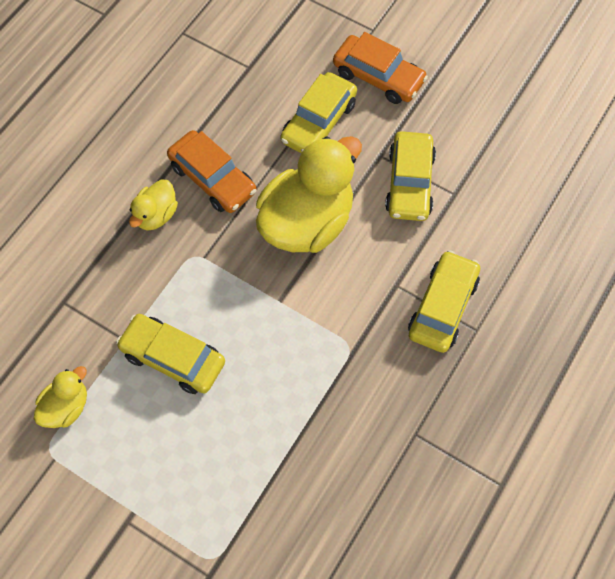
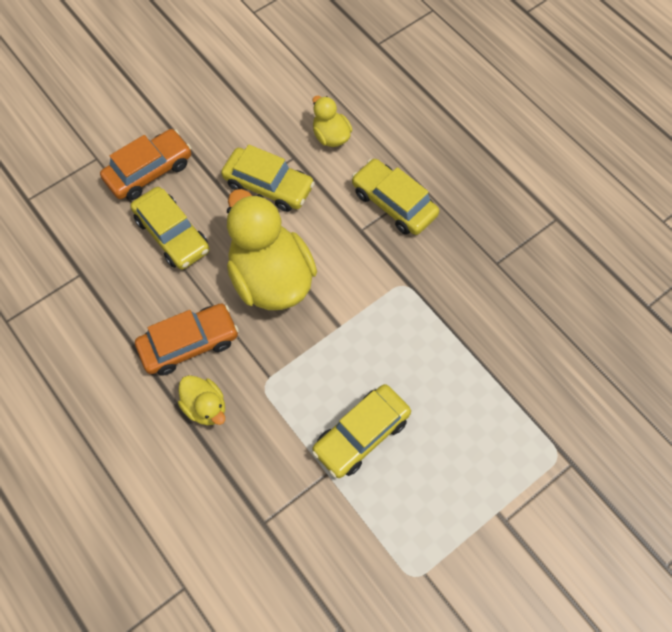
camera: 70 degrees left, 0 degrees up
yellow duck [34,366,87,428] -> yellow duck moved to [312,96,352,147]

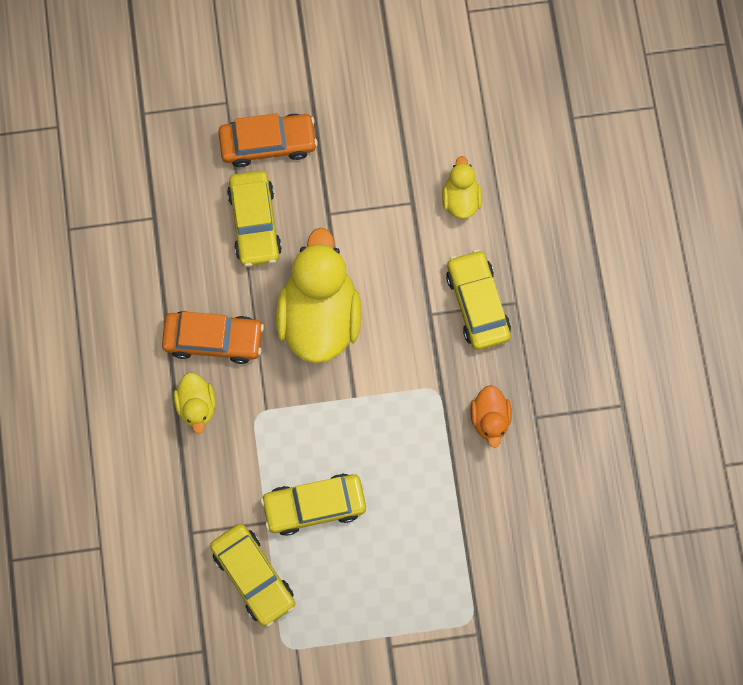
camera: 30 degrees right, 10 degrees up
yellow car [221,145,315,212] -> yellow car moved to [210,524,295,627]
none -> orange duck [470,385,512,448]

